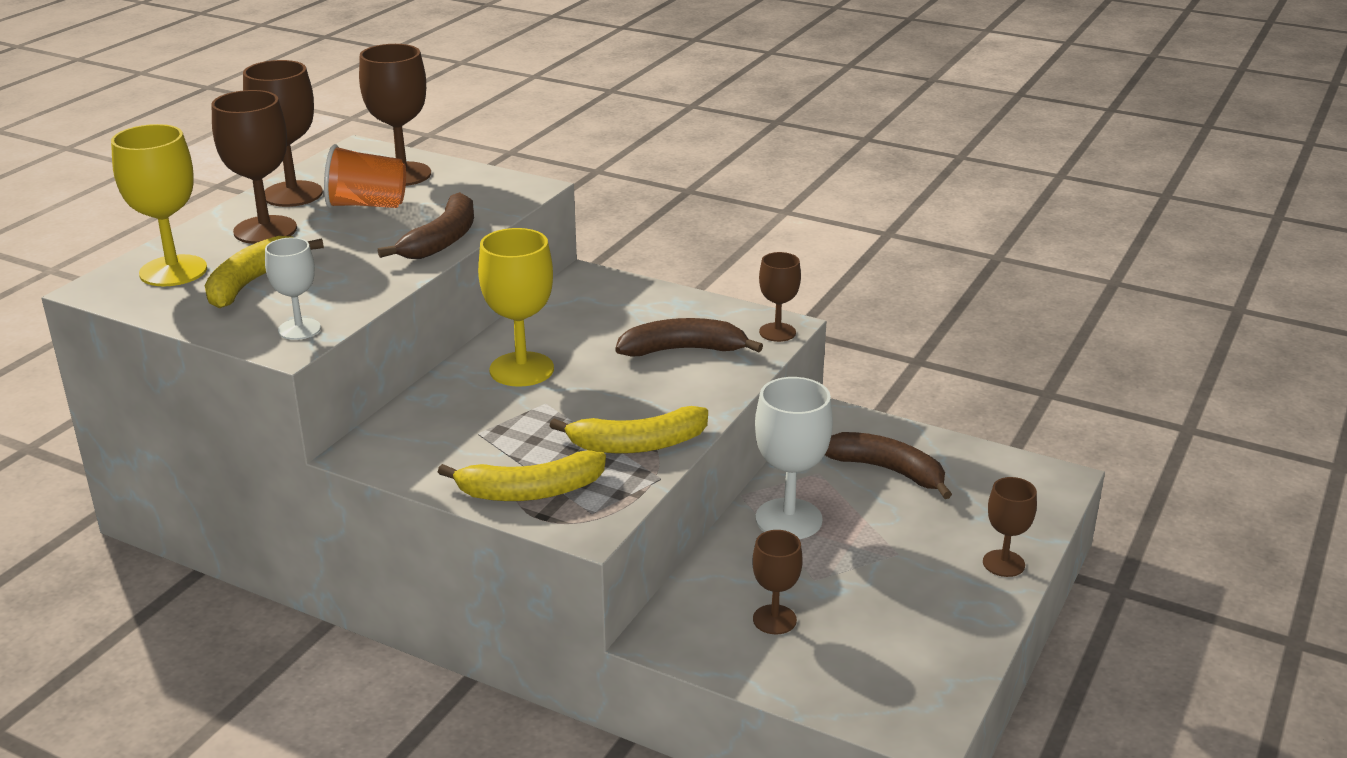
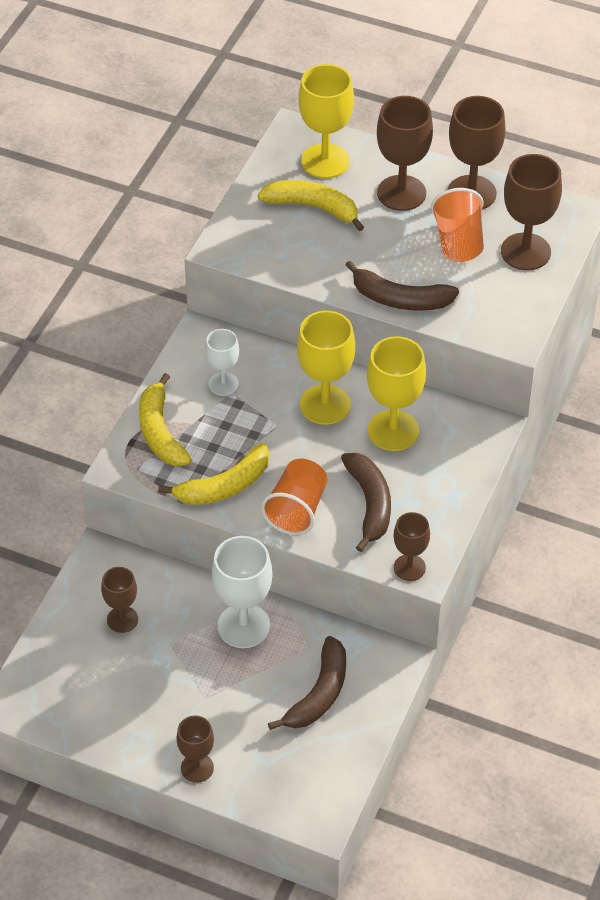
camera: 85 degrees right, 20 degrees up
white goblet [265,237,321,340] -> white goblet moved to [205,329,239,396]
yellow banana [549,406,708,454] -> yellow banana turned 105 degrees counterclockwise [158,443,269,505]
none -> orange cup [261,459,328,535]
none -> yellow goblet [367,336,426,451]

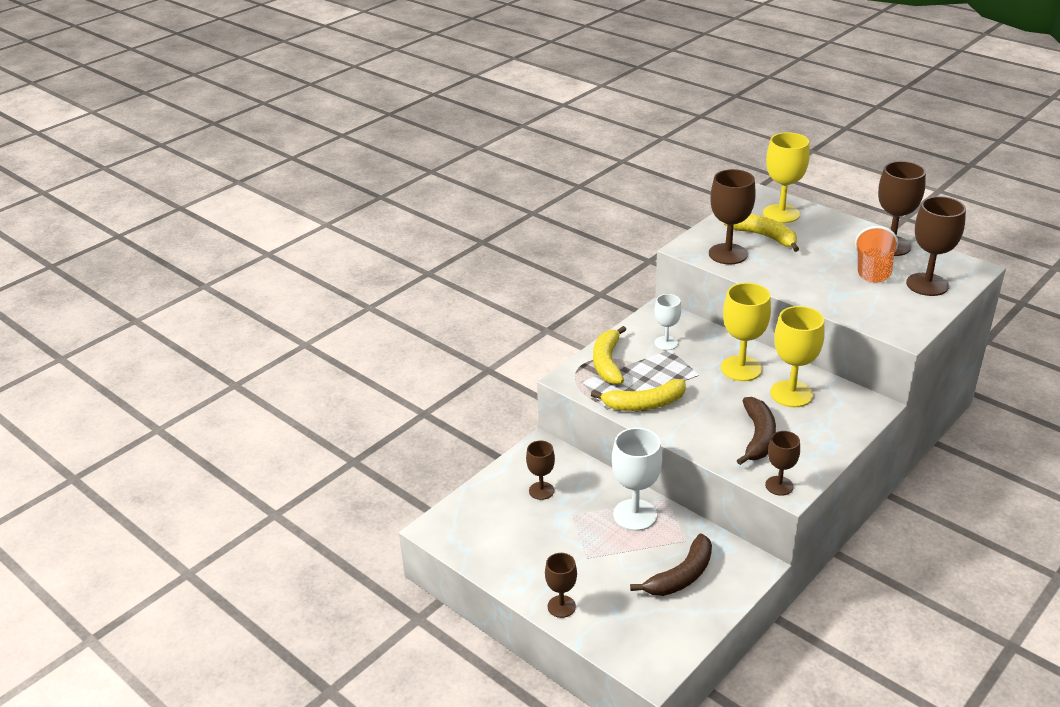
camera: 20 degrees right, 15 degrees down
orange cup [261,459,328,535] -> none
brown banana [346,260,459,311] -> none
brown goblet [377,96,433,211] -> brown goblet moved to [709,169,756,264]

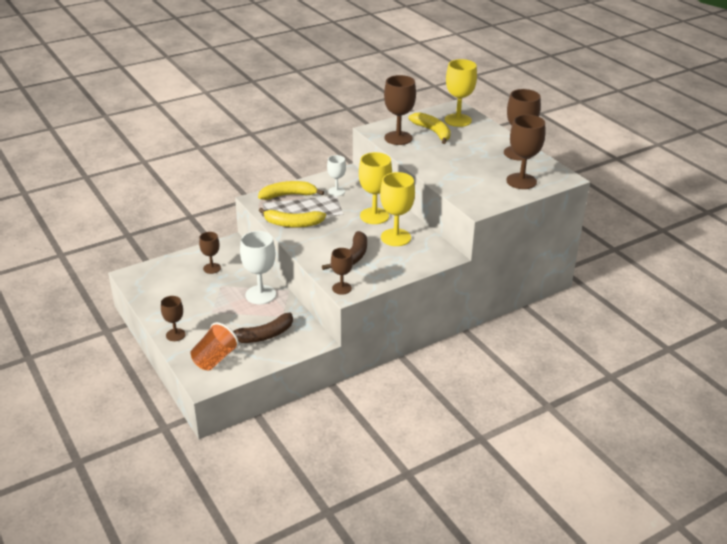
camera: 15 degrees right, 0 degrees up
yellow banana [593,326,627,385] -> yellow banana turned 60 degrees clockwise [258,181,324,200]
orange cup [855,226,899,283] -> orange cup moved to [191,322,239,371]

